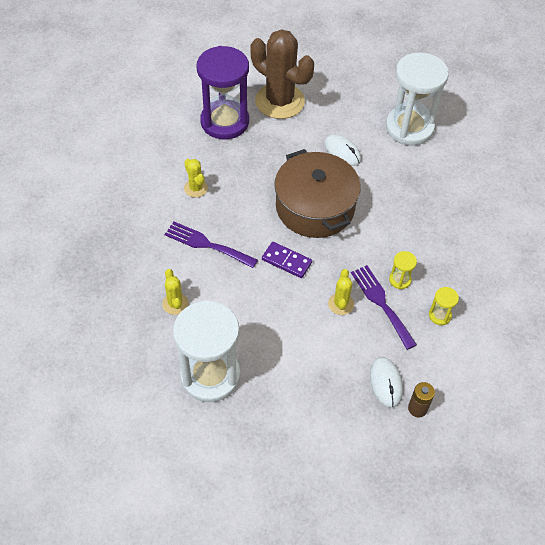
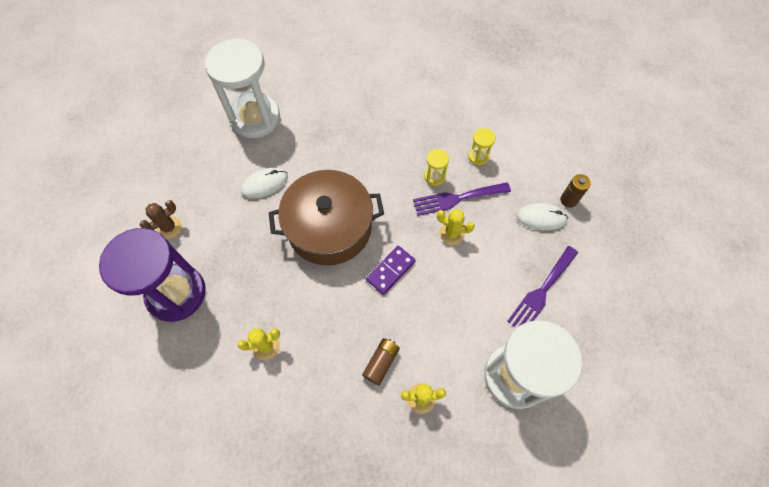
camera: 75 degrees left, 10 degrees up
purple fork [165,222,258,268] -> purple fork moved to [507,246,578,328]
brown cactus [250,29,314,119] -> brown cactus [140,200,182,239], size x0.44
none -> brown battery [362,338,400,385]

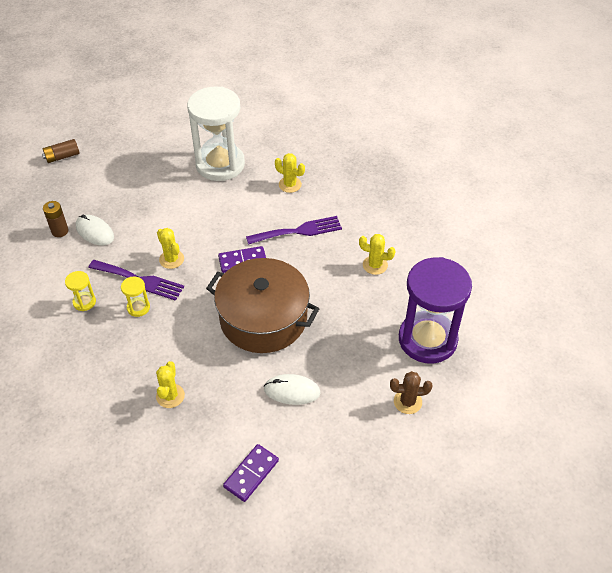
camera: 145 degrees left, 15 degrees down
white hourglass [205,38,280,138] -> purple domino [223,444,279,502]
brown battery [362,338,400,385] -> brown battery moved to [42,139,80,163]
purple fork [507,246,578,328] -> purple fork moved to [246,216,342,245]
none -> yellow cactus [156,361,185,408]

